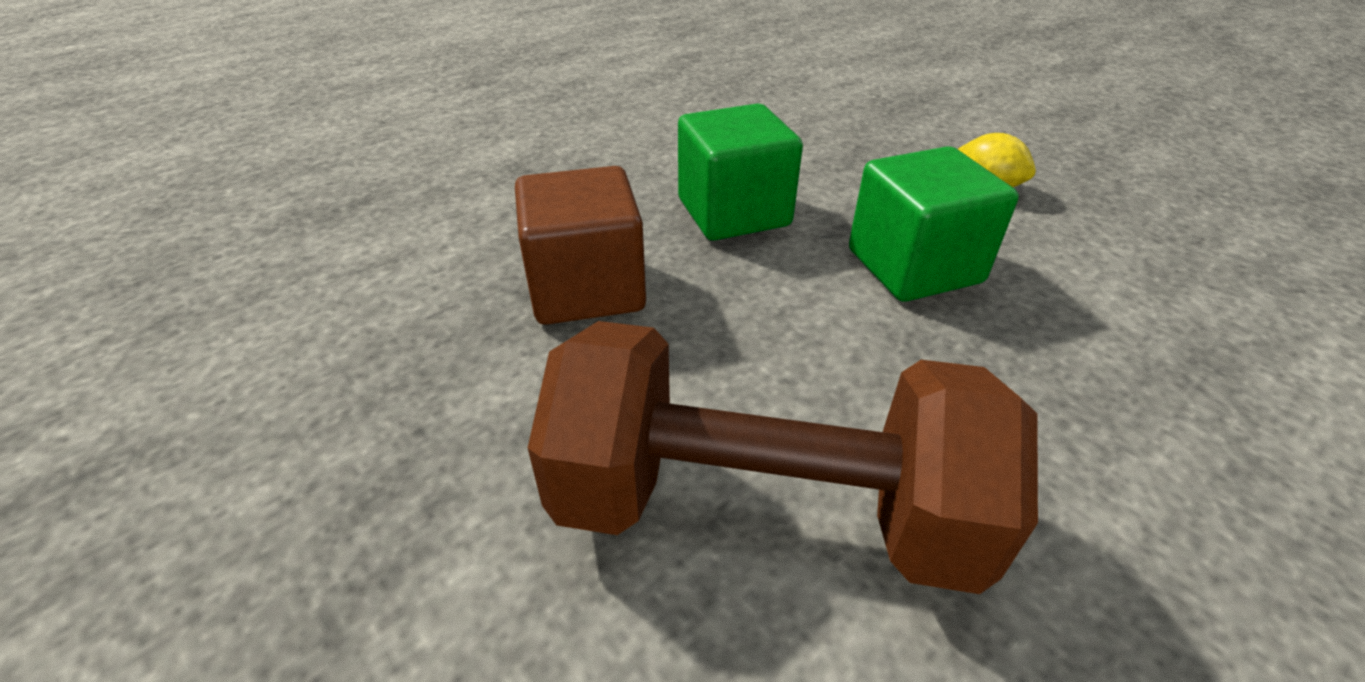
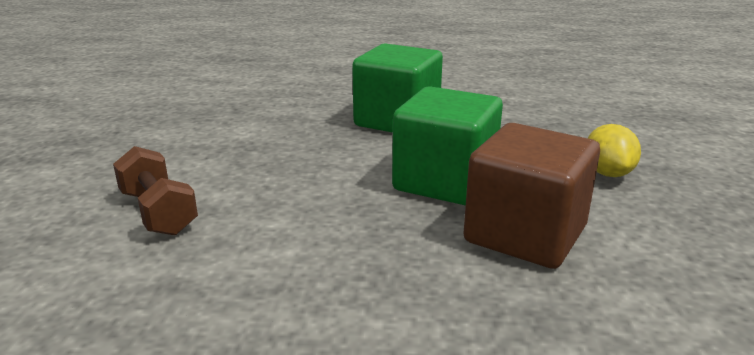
camera: 45 degrees right, 15 degrees down
brown cube [515,166,646,325] -> brown cube moved to [463,123,600,269]
brown dumbbell [528,321,1038,594] -> brown dumbbell [113,146,198,236], size x0.45

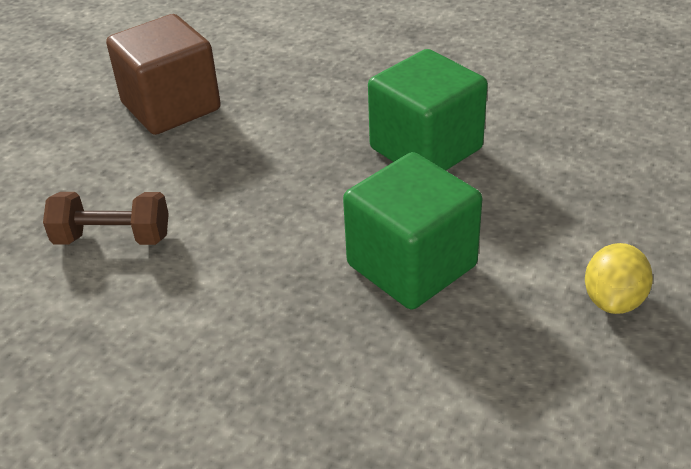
camera: 25 degrees right, 15 degrees up
brown dumbbell [113,146,198,236] -> brown dumbbell turned 75 degrees counterclockwise [43,192,169,245]
brown cube [463,123,600,269] -> brown cube moved to [106,14,221,135]

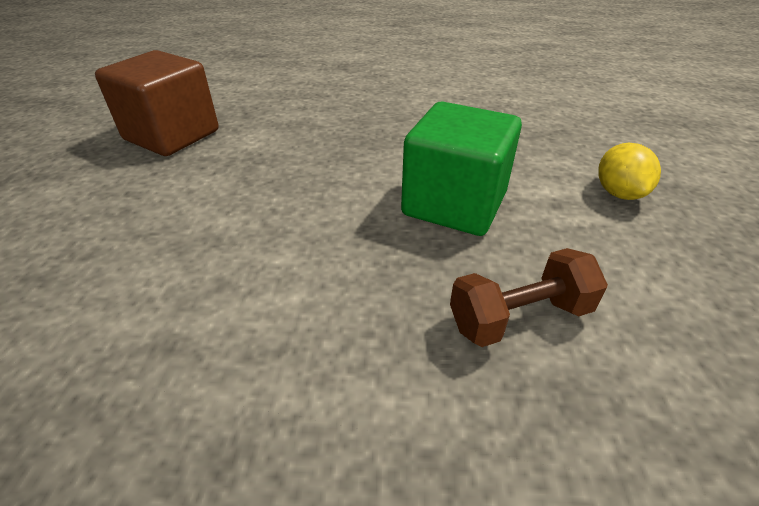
camera: 25 degrees left, 0 degrees up
brown dumbbell [43,192,169,245] -> brown dumbbell moved to [450,248,608,347]
green cube [368,49,488,170] -> none

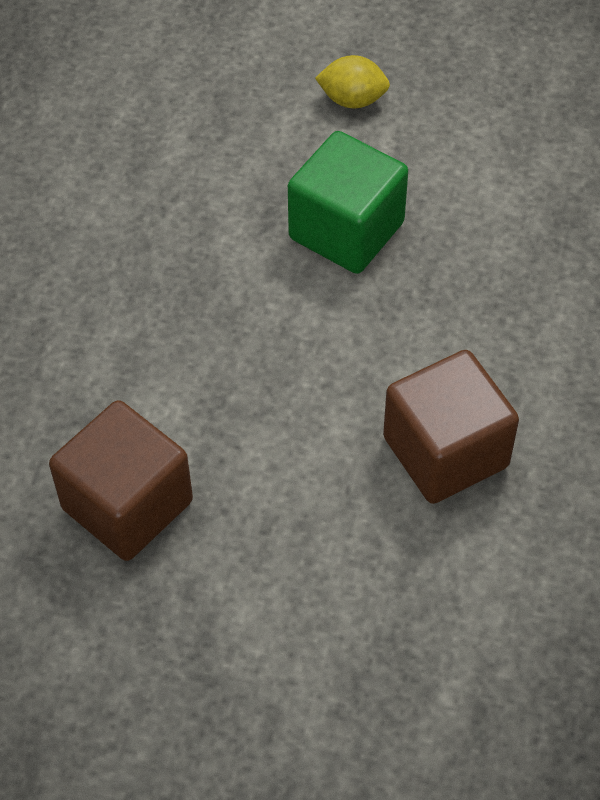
camera: 80 degrees left, 15 degrees up
brown dumbbell [450,248,608,347] -> none
none -> brown cube [383,350,519,504]

